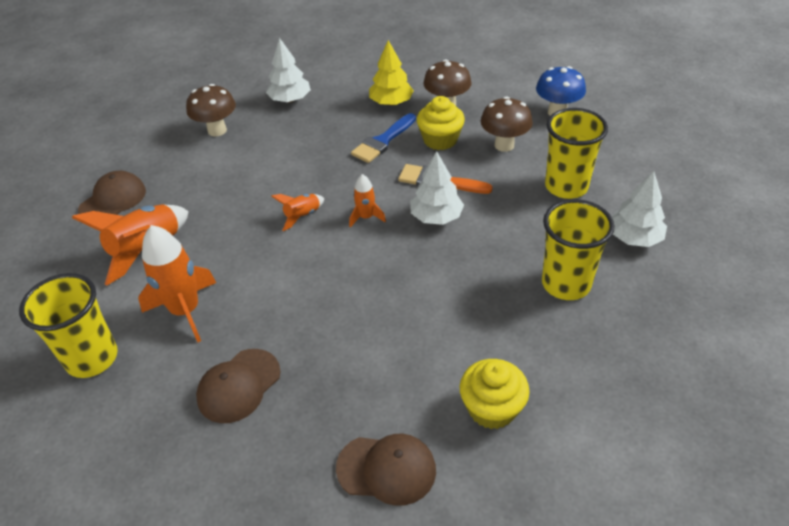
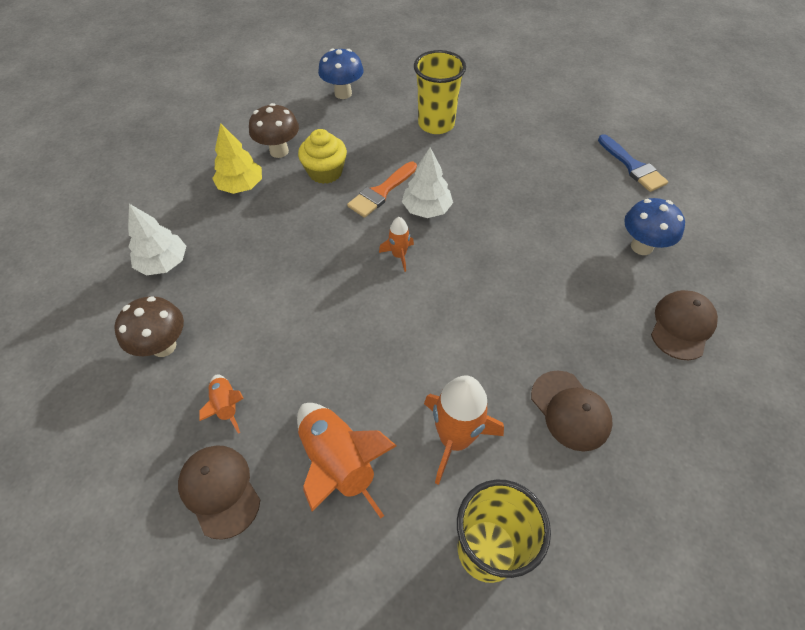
camera: 70 degrees left, 10 degrees up
orange rocket [271,194,324,231] -> orange rocket moved to [199,374,244,434]
blue brush [351,113,416,163] -> blue brush moved to [598,134,668,192]
yellow cupcake [460,359,530,429] -> blue mushroom [624,198,685,255]
brown mushroom [481,96,533,152] -> none
yellow cup [542,199,614,300] -> none
white tree [612,171,667,247] -> none

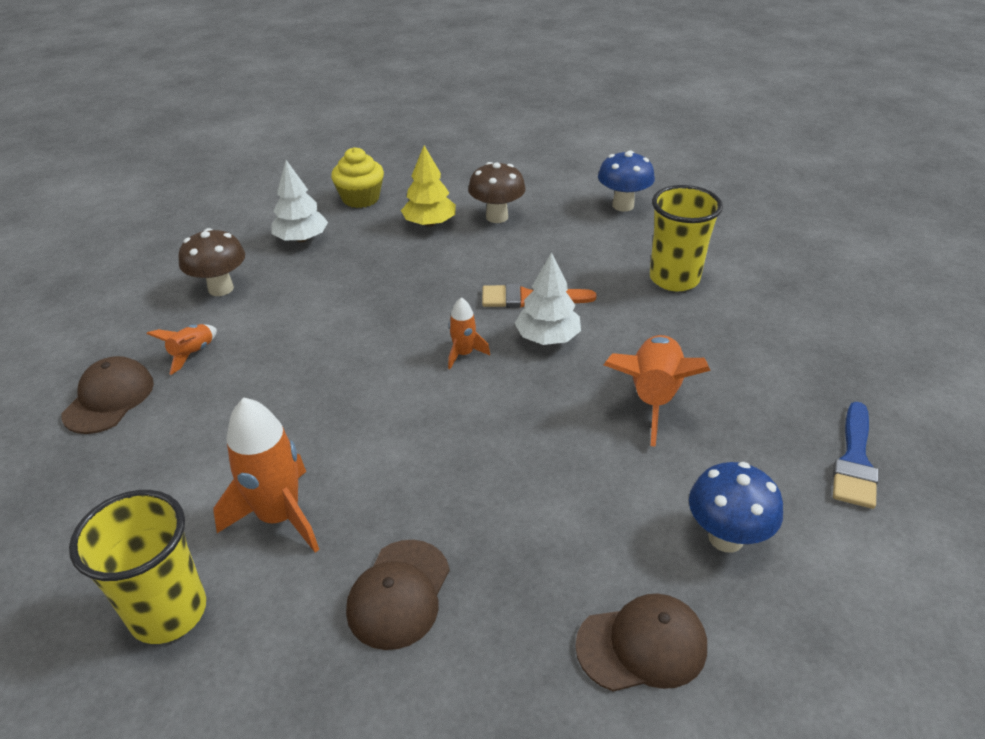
camera: 50 degrees right, 15 degrees down
orange rocket [297,403,397,518] -> orange rocket moved to [604,335,711,447]
yellow cupcake [298,129,347,184] -> yellow cupcake moved to [331,147,384,208]

